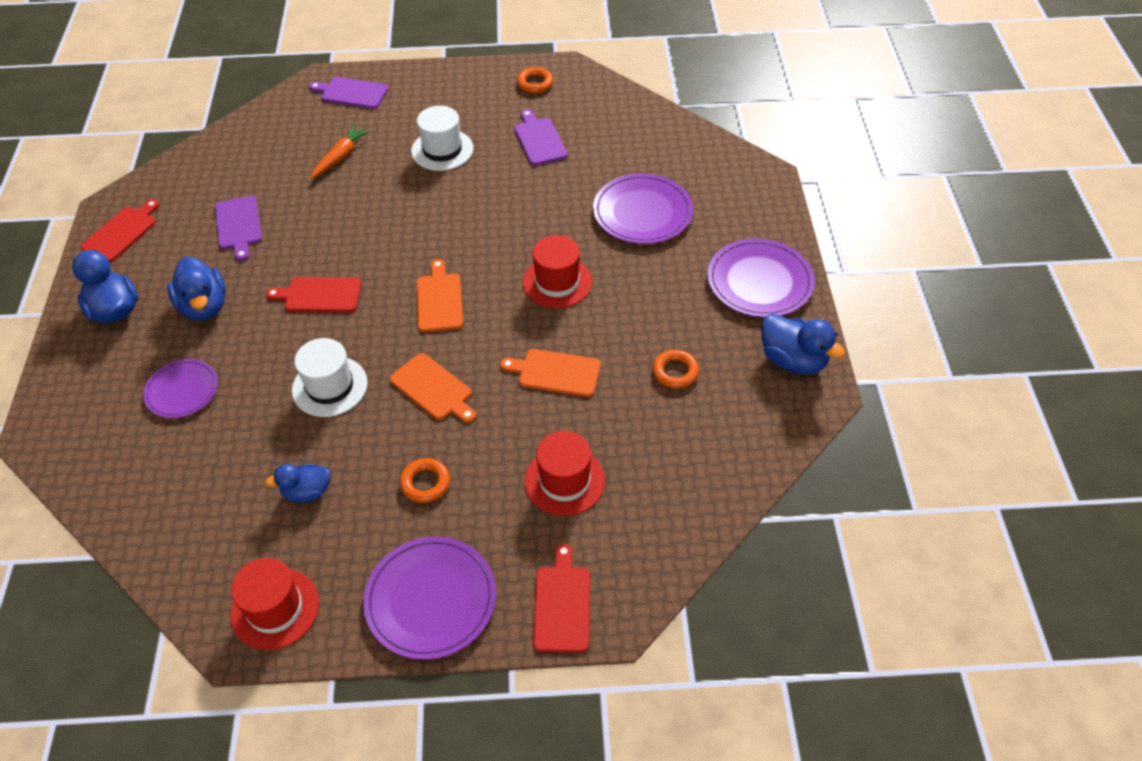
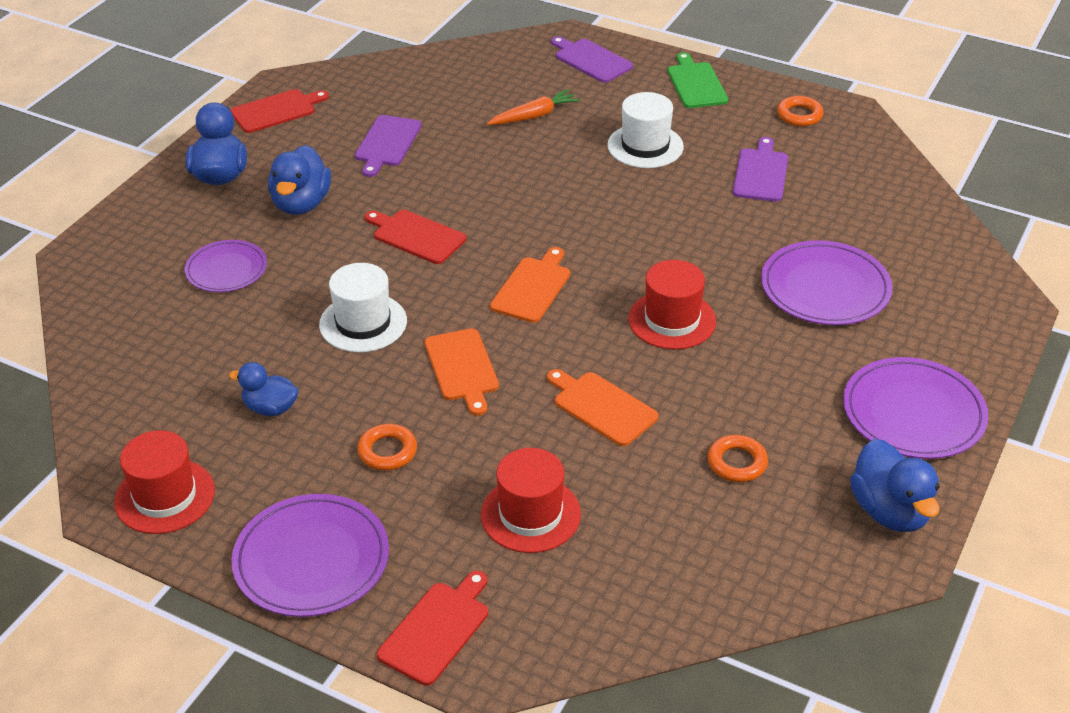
camera: 30 degrees right, 10 degrees down
none -> green cutting board [668,52,728,108]

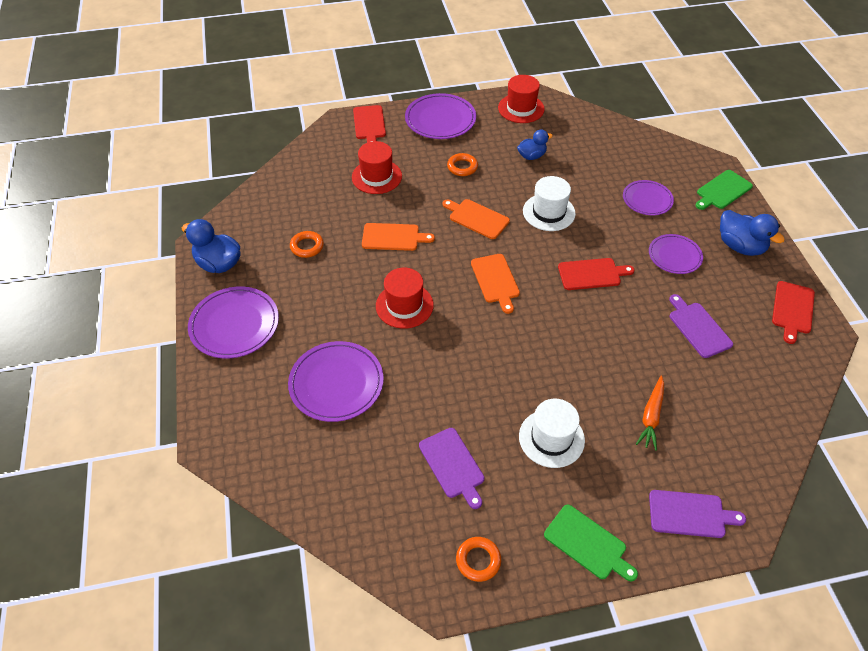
camera: 140 degrees right, 10 degrees up
blue duck [268,145,331,215] -> purple plate [649,234,703,274]
none -> green cutting board [695,170,753,210]

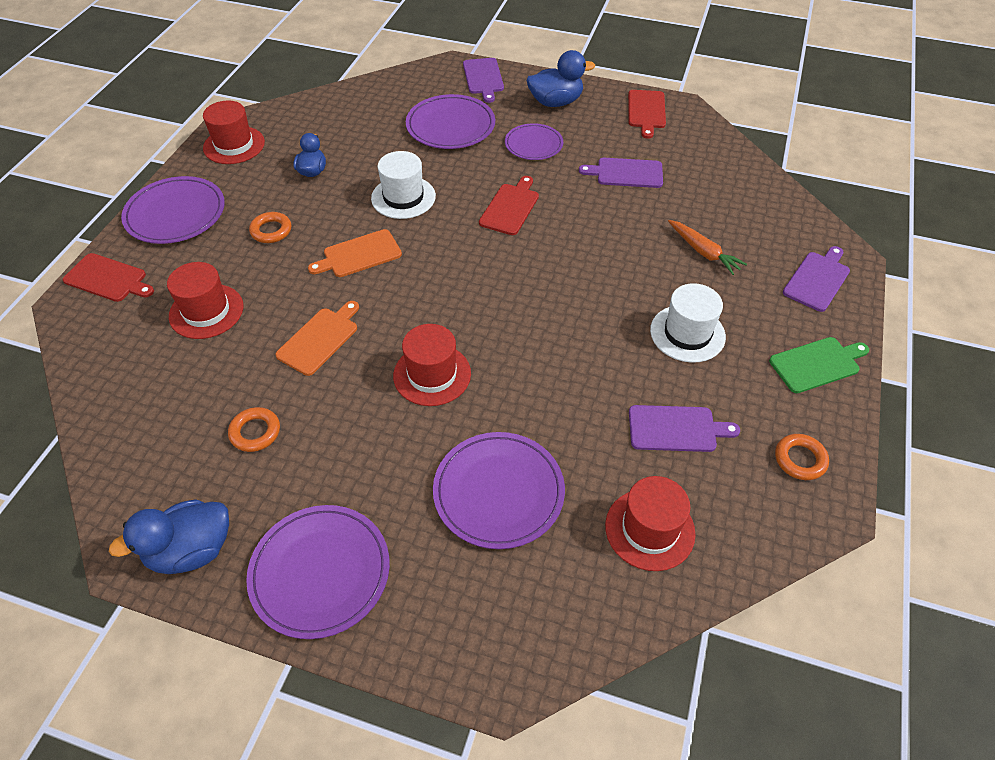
camera: 60 degrees left, 0 degrees up
orange cutting board [471,254,520,314] -> none
purple plate [623,180,674,215] -> purple plate [406,94,495,149], size x1.56
green cutting board [695,170,753,210] -> purple cutting board [463,58,504,103]
red cutting board [772,281,815,344] -> red cutting board turned 45 degrees clockwise [628,90,666,139]
none -> red hat [605,476,696,571]

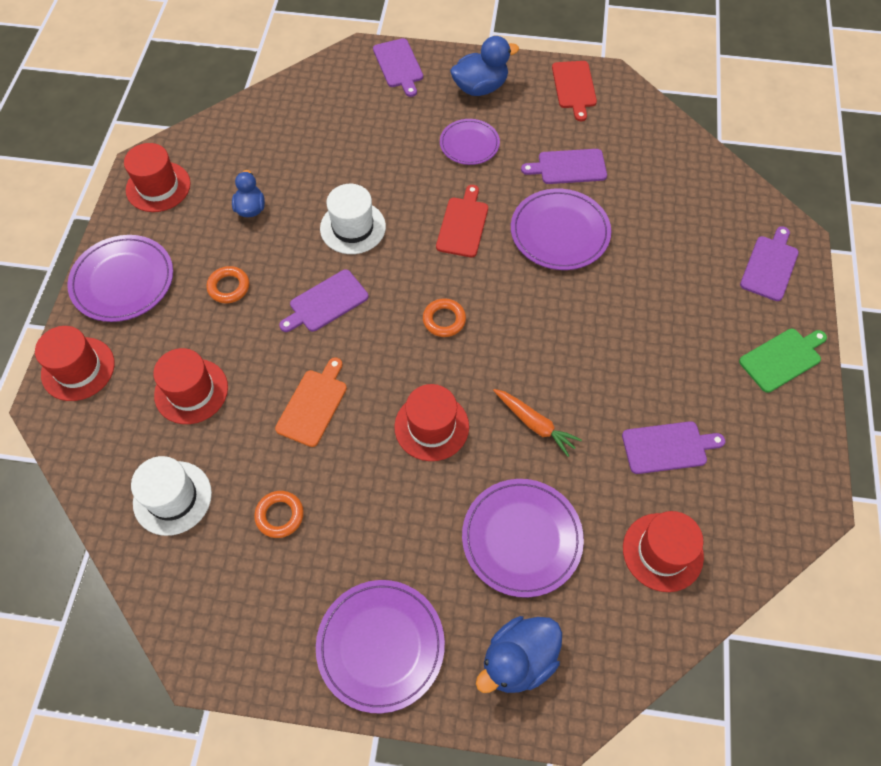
camera: 10 degrees left, 10 degrees up
red cutting board [63,253,154,302] -> red hat [35,326,115,401]
blue duck [109,499,229,574] -> blue duck moved to [476,616,562,693]
orange cutting board [308,229,402,277] -> purple cutting board [279,269,369,332]
purple plate [406,94,495,149] -> purple plate moved to [511,189,611,270]
white hat [650,283,726,363] -> white hat moved to [131,456,212,536]
orange carrot [668,220,747,275] -> orange carrot moved to [493,389,582,457]
orange ring [775,434,829,480] -> orange ring moved to [423,298,466,337]

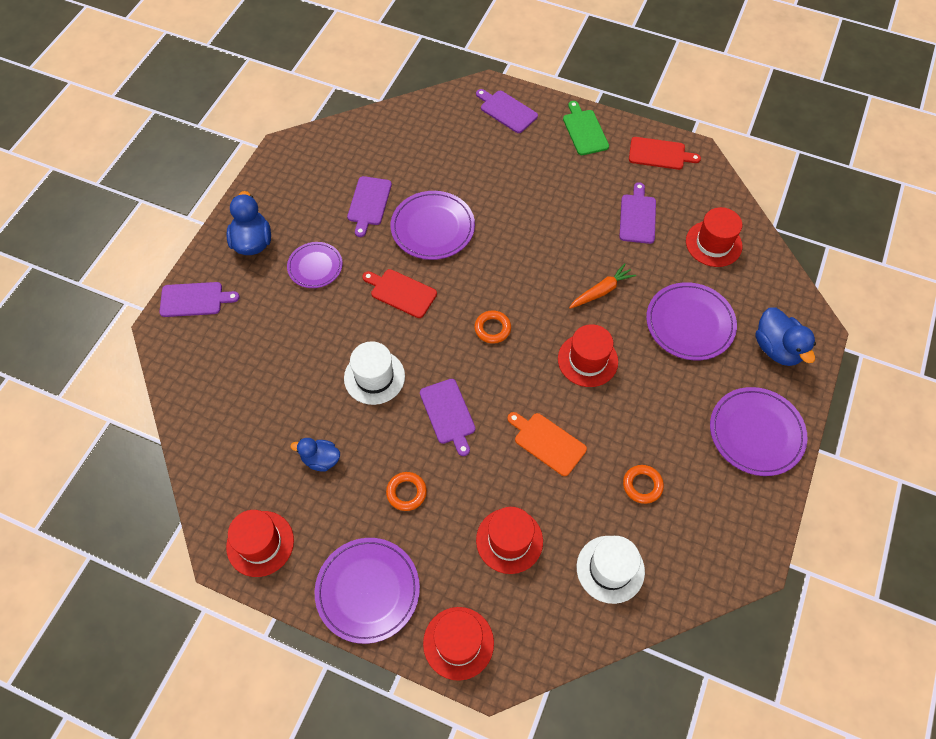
camera: 75 degrees left, 0 degrees up
red cutting board [552,61,597,121] -> red cutting board moved to [629,137,701,170]

